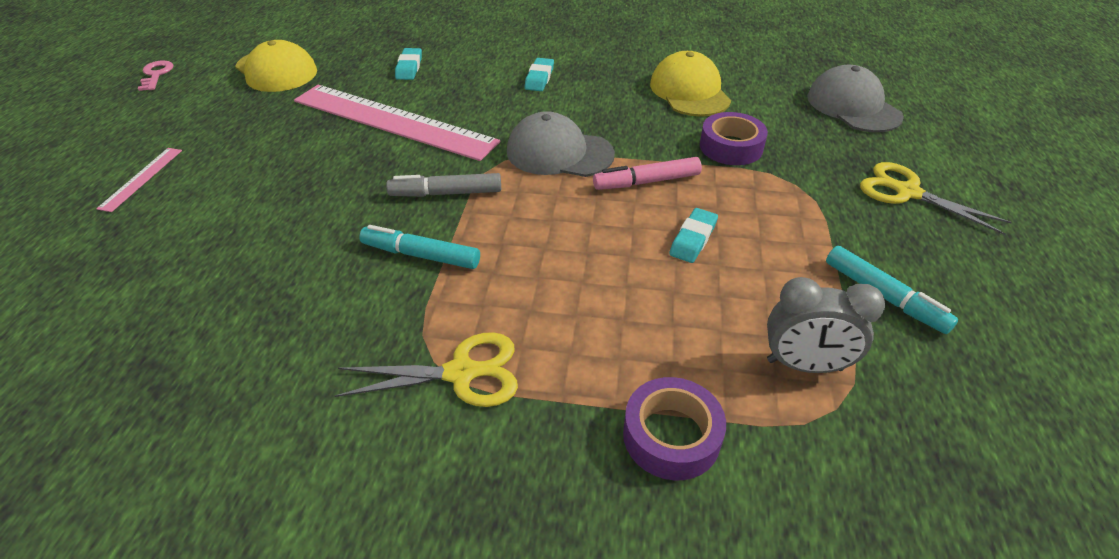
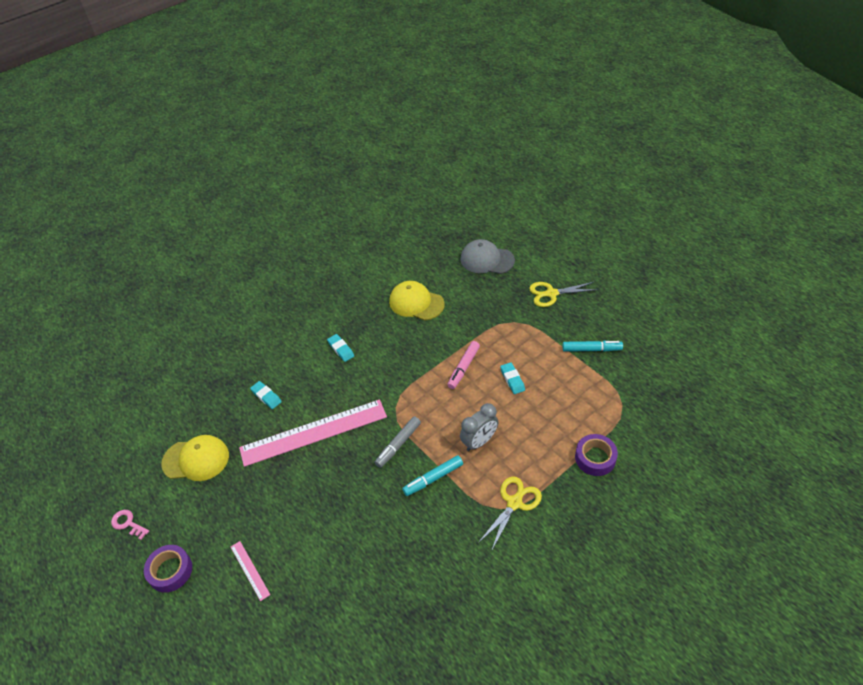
camera: 45 degrees left, 5 degrees up
grey cap [507,111,615,177] -> none
purple tape [700,112,768,165] -> purple tape moved to [144,545,192,593]
grey clock [767,277,885,373] -> grey clock moved to [460,403,498,451]

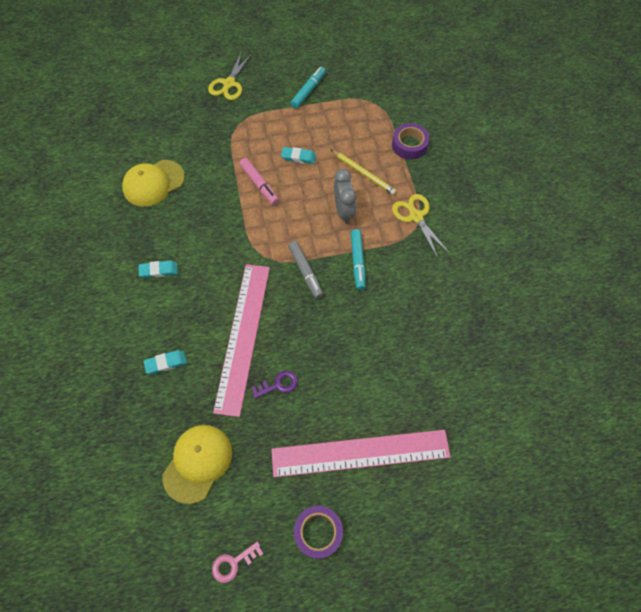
camera: 65 degrees left, 15 degrees up
pink ruler [231,541,270,601] -> pink ruler [271,430,451,477], size x2.42
grey cap [460,239,515,274] -> none
none -> purple key [251,371,298,399]
none -> yellow pencil [330,149,396,195]

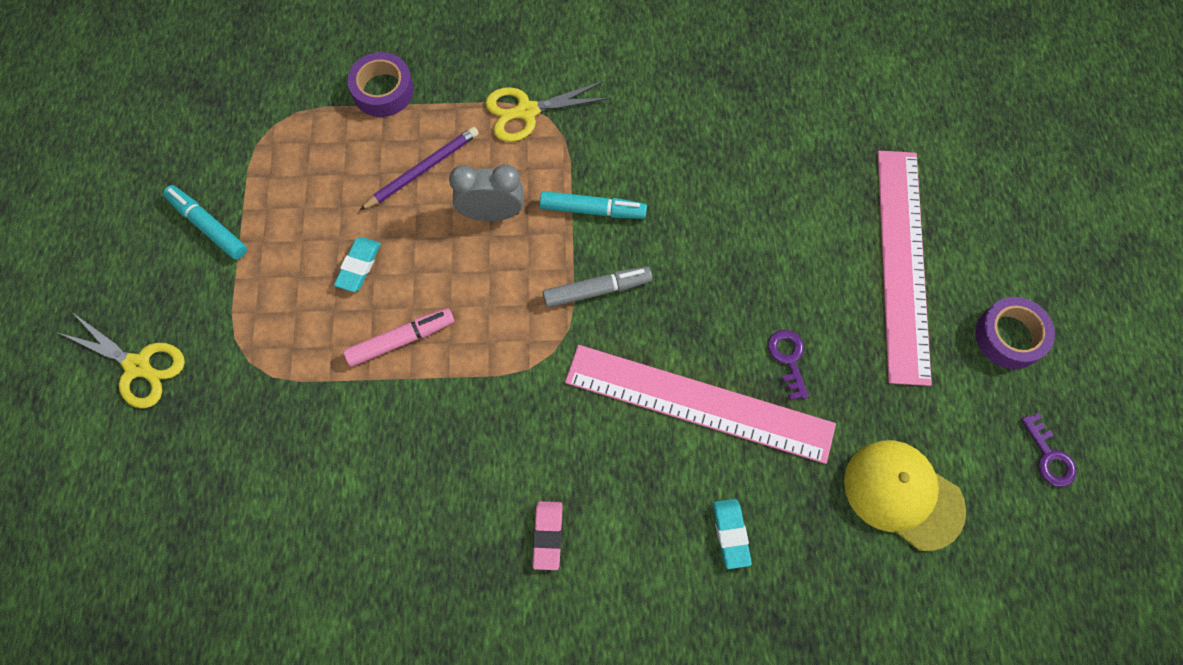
camera: 80 degrees left, 5 degrees up
yellow cap [122,160,185,207] -> none
turquoise eraser [139,260,178,278] -> pink eraser [532,501,563,570]
pink key [212,541,263,583] -> purple key [1021,413,1077,487]
yellow pencil [330,149,396,195] -> purple pencil [359,127,479,211]

